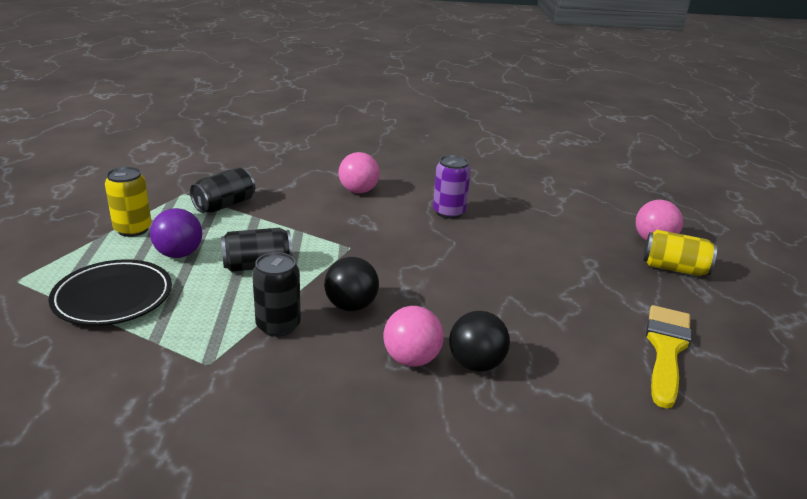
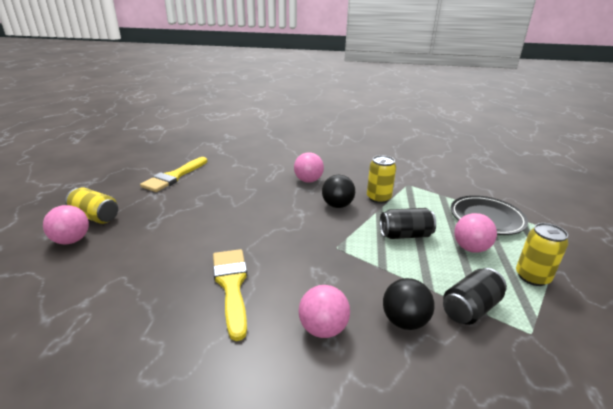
camera: 170 degrees left, 0 degrees up
purple ball [150,208,202,258] -> pink ball [454,213,497,253]
black can [252,252,301,337] -> yellow can [367,155,396,203]
purple can [433,155,471,219] -> yellow brush [213,249,247,341]
black ball [449,311,510,372] -> black ball moved to [383,278,435,330]

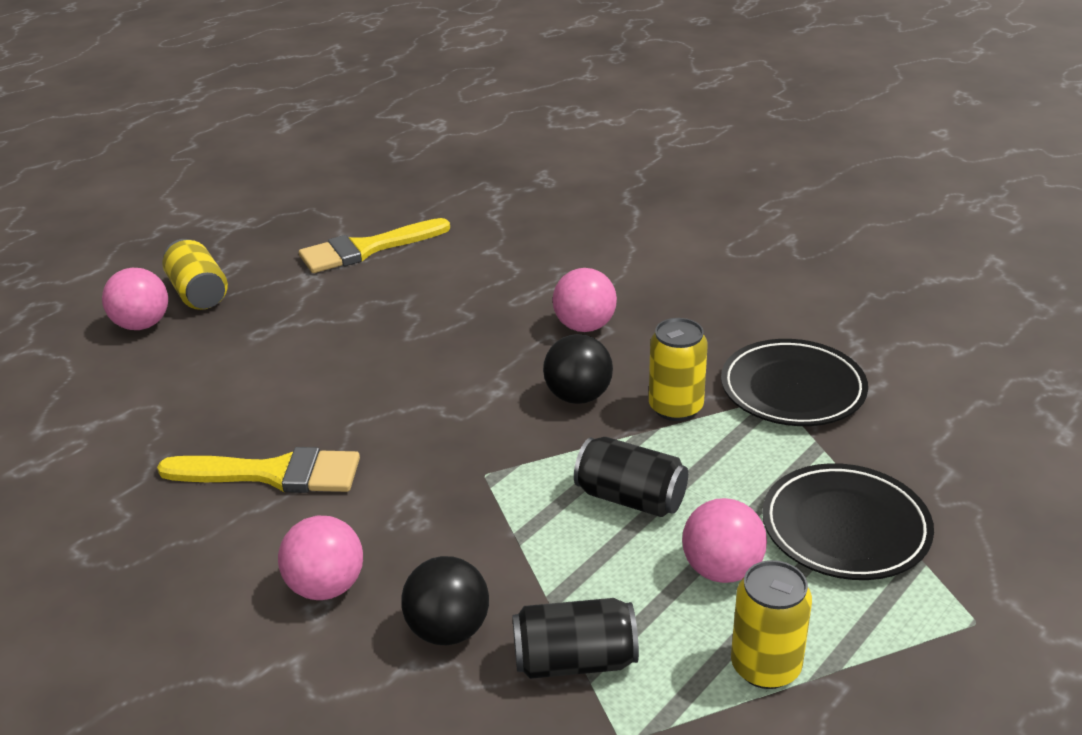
camera: 35 degrees right, 5 degrees up
yellow brush [213,249,247,341] -> yellow brush turned 75 degrees clockwise [157,447,360,493]
none -> black plate [721,339,868,426]

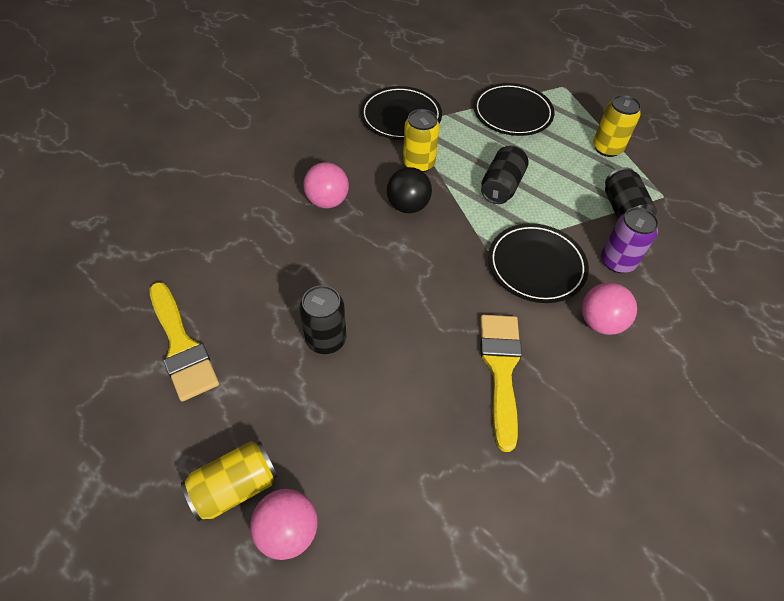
camera: 95 degrees left, 20 degrees up
black ball [401,556,489,645] -> purple can [601,207,659,273]
pink ball [682,498,767,583] -> none
none -> black can [299,285,347,354]
none -> black plate [488,223,589,303]

